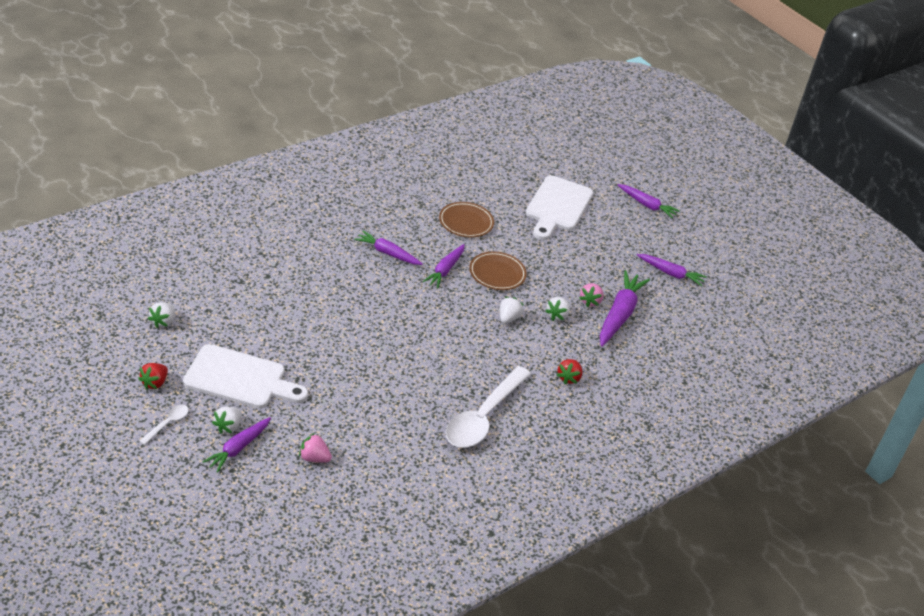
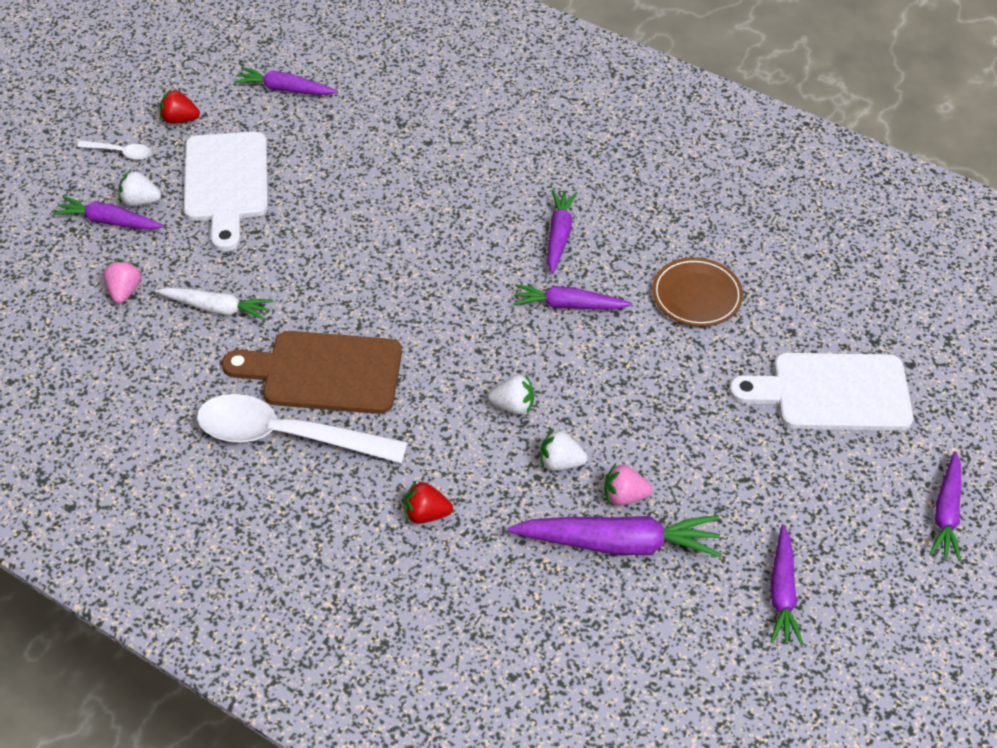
camera: 75 degrees right, 10 degrees up
white strawberry [148,302,175,328] -> purple carrot [234,67,338,95]
brown plate [469,251,527,290] -> none
none -> white carrot [156,287,273,321]
none -> brown cutting board [222,331,402,414]

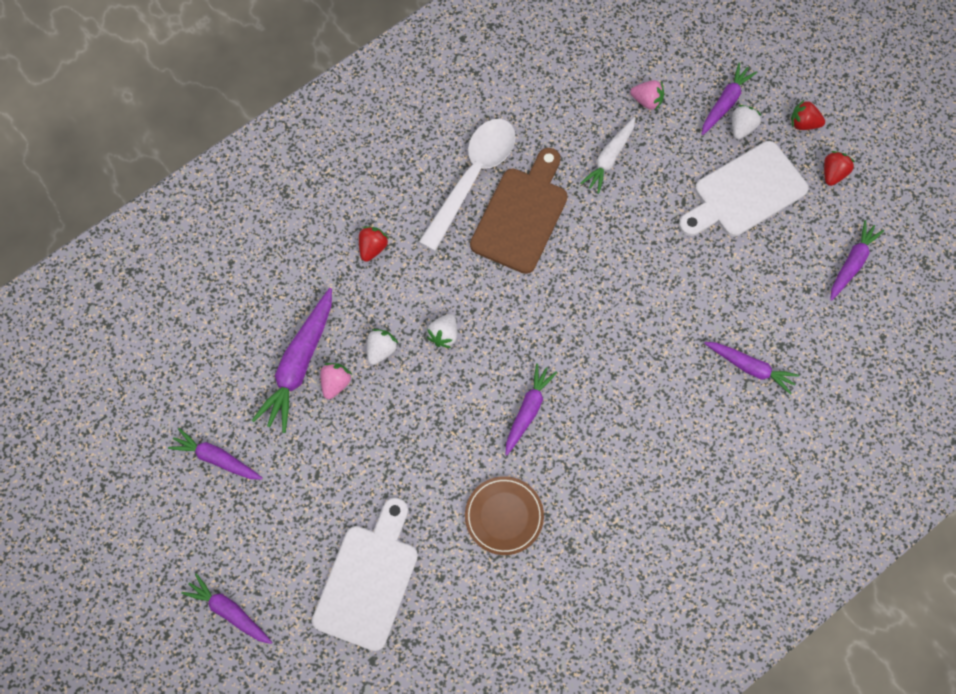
camera: 110 degrees right, 20 degrees up
white spoon [77,140,151,160] -> red strawberry [791,99,825,130]
white cutting board [184,132,268,251] -> white cutting board turned 45 degrees counterclockwise [679,141,808,236]
purple carrot [548,190,577,274] -> purple carrot moved to [704,342,799,395]

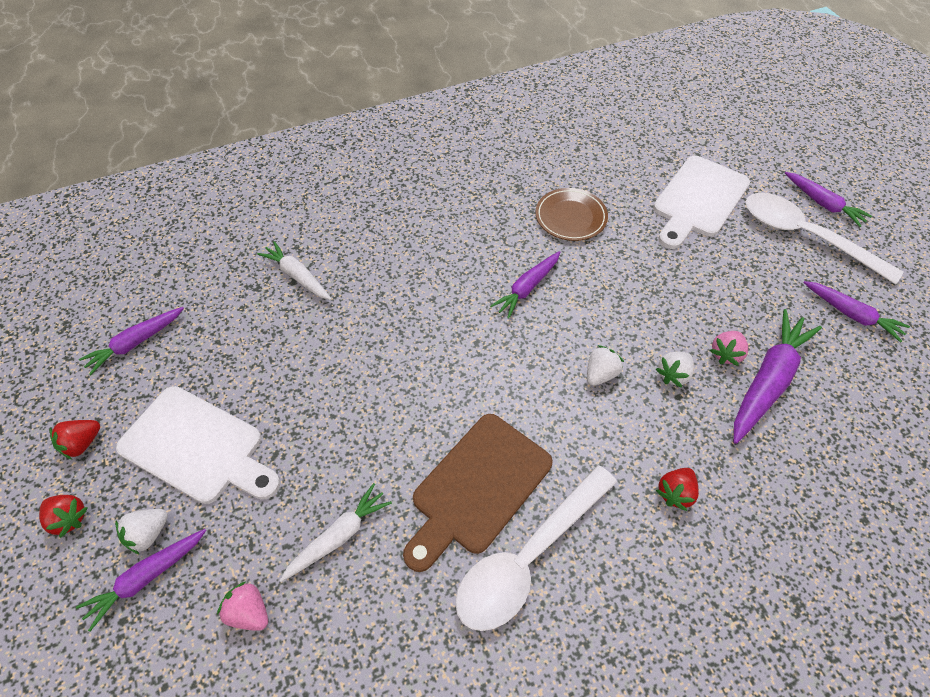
camera: 165 degrees left, 15 degrees down
white cutting board [679,141,808,236] -> white cutting board turned 45 degrees clockwise [116,386,280,504]
purple carrot [704,342,799,395] -> white carrot [257,241,332,300]
none -> white spoon [746,193,904,284]

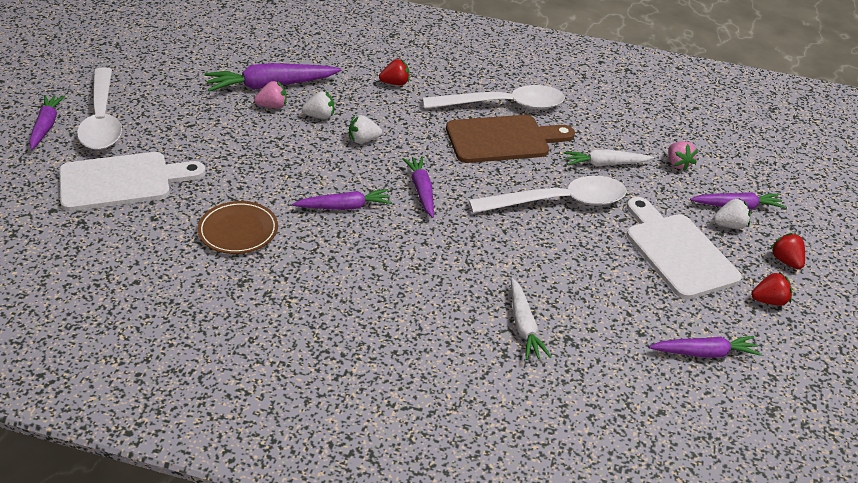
camera: 145 degrees left, 15 degrees down
purple carrot [803,281,910,343] -> purple carrot moved to [402,156,434,218]
none -> white spoon [469,176,627,213]

